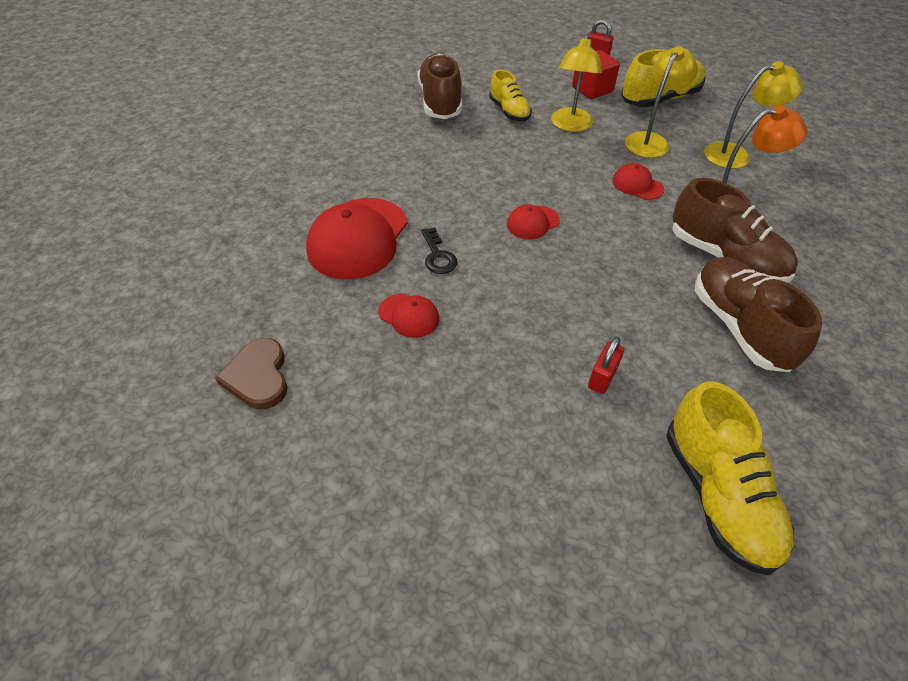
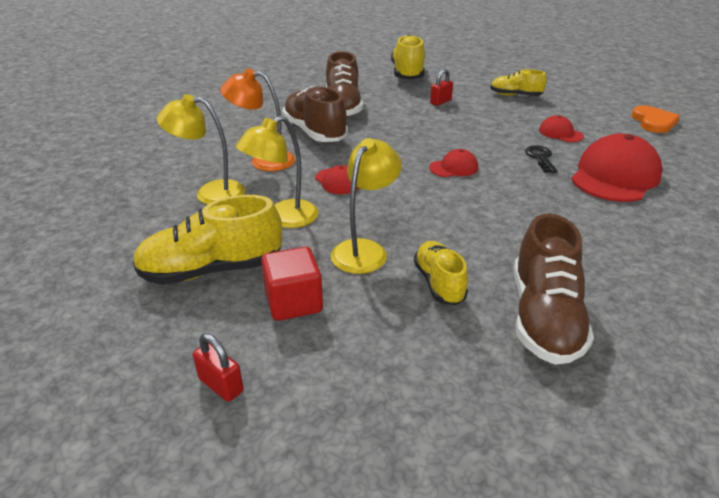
camera: 165 degrees left, 15 degrees down
brown heart [215,338,288,409] -> orange heart [631,105,680,133]
none -> yellow shoe [490,69,547,96]

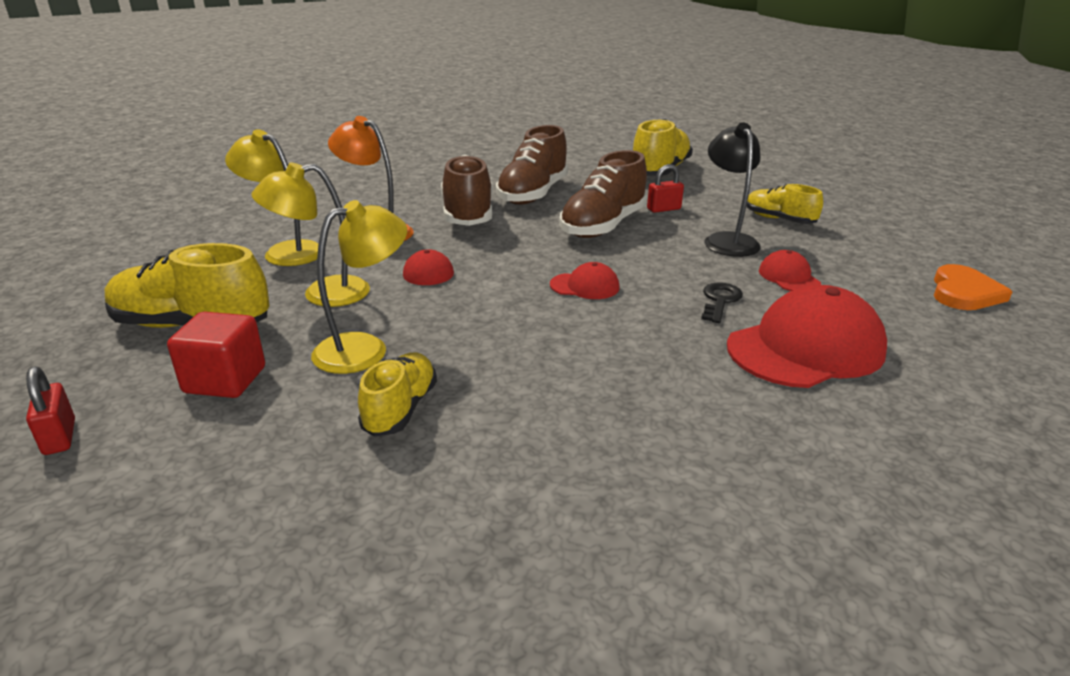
camera: 25 degrees right, 5 degrees down
brown shoe [514,214,594,365] -> brown shoe moved to [559,150,647,238]
none -> black lamp [704,123,761,257]

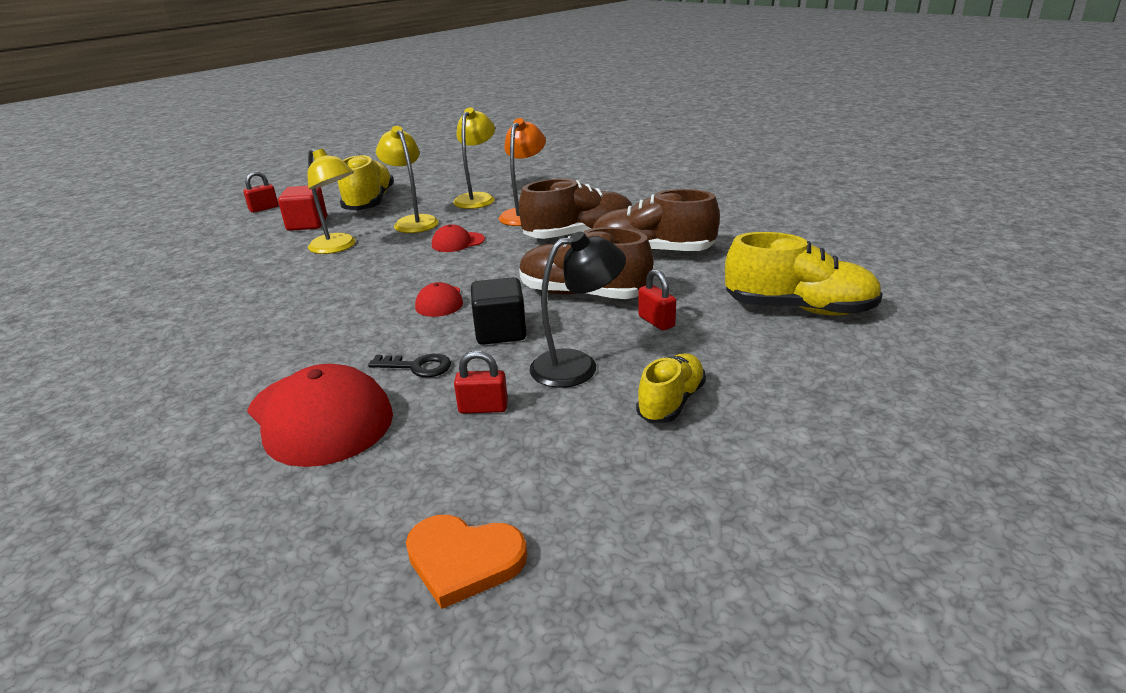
camera: 80 degrees right, 0 degrees up
yellow shoe [358,353,437,437] -> none
red cap [759,250,821,291] -> red padlock [454,350,508,414]
none -> black cube [471,277,527,345]

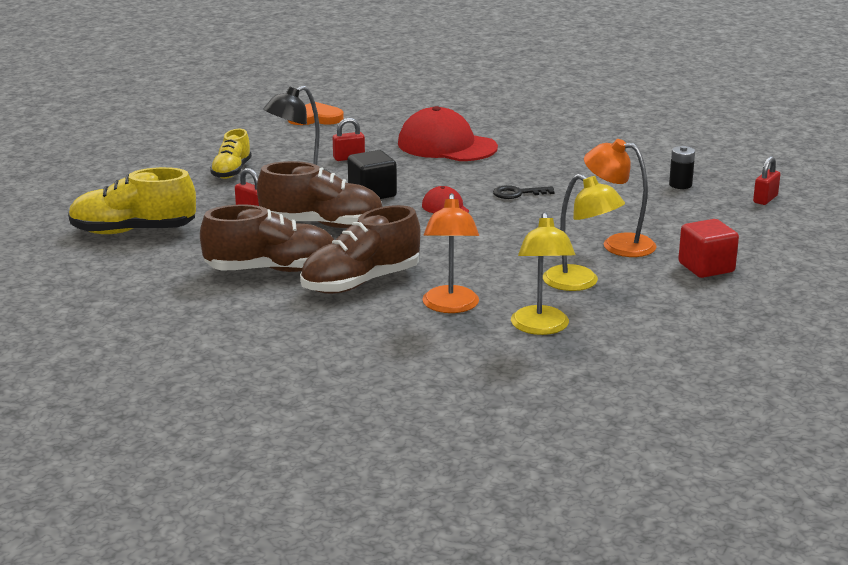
camera: 160 degrees right, 5 degrees down
red padlock [243,171,278,213] -> red padlock moved to [753,156,780,205]
yellow lamp [307,148,356,254] -> orange lamp [584,139,657,257]
yellow shoe [338,154,394,211] -> none
black key [368,354,451,377] -> black key moved to [493,185,555,199]
red cap [432,224,485,252] -> none
none -> black battery [669,146,695,189]

